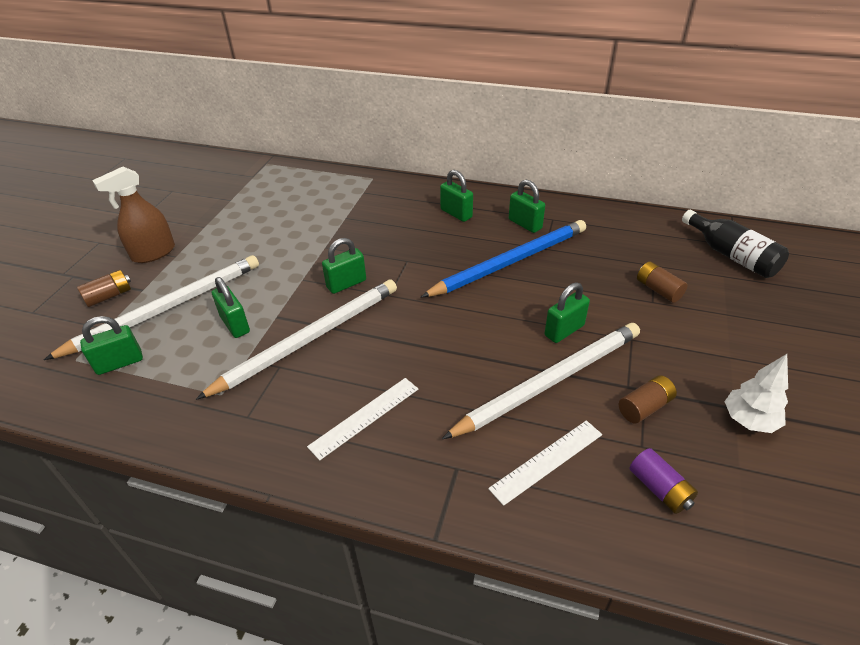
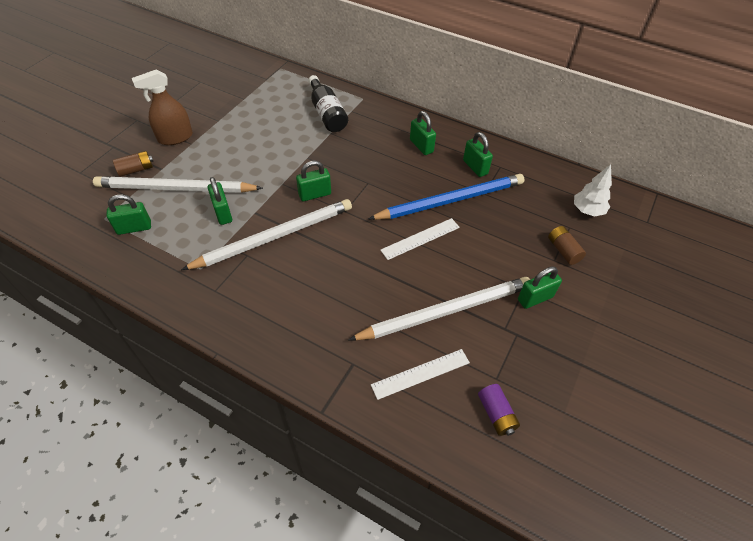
camera: 10 degrees right, 10 degrees up
white pencil [44,255,259,360] -> white pencil turned 150 degrees counterclockwise [93,176,263,193]
white ruler [307,378,418,461] -> white ruler moved to [380,218,460,260]
green padlock [545,283,590,343] -> green padlock moved to [518,266,562,309]
brown battery [619,375,677,423] -> none
black bottle [682,210,789,278] -> black bottle moved to [308,75,348,132]
white tree [725,354,788,433] -> white tree moved to [574,165,612,217]

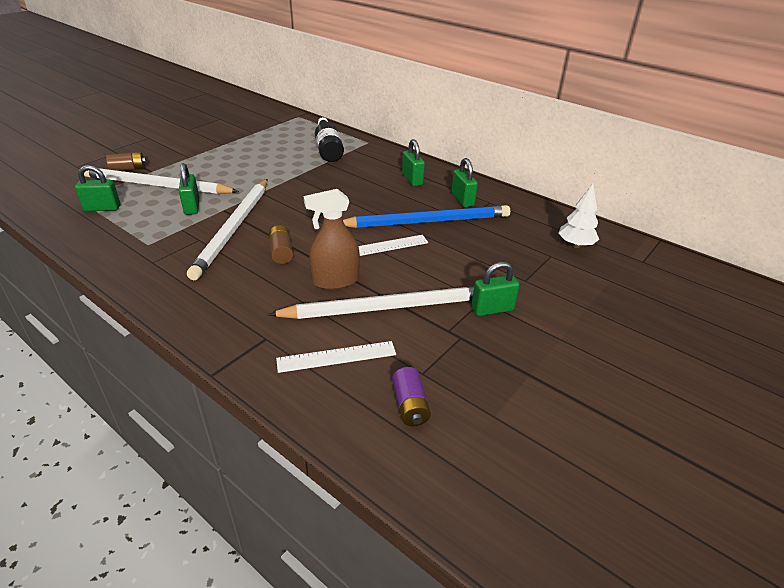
camera: 10 degrees right, 15 degrees down
brown spray bottle [132,69,193,145] -> brown spray bottle moved to [304,189,360,290]
white pencil [181,199,352,270] -> white pencil turned 120 degrees clockwise [187,179,267,280]
green padlock [296,161,331,201] -> none
brown battery [548,226,586,265] -> brown battery moved to [269,225,293,264]

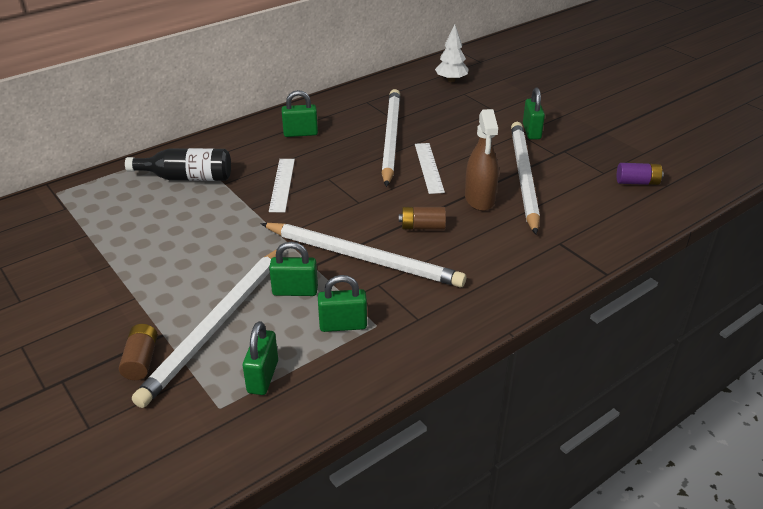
camera: 75 degrees left, 0 degrees up
white ruler [276,341,396,373] -> white ruler moved to [269,159,295,212]
blue pencil [343,205,510,228] -> white pencil [381,89,400,187]
green padlock [451,158,478,208] -> green padlock moved to [318,275,367,332]

